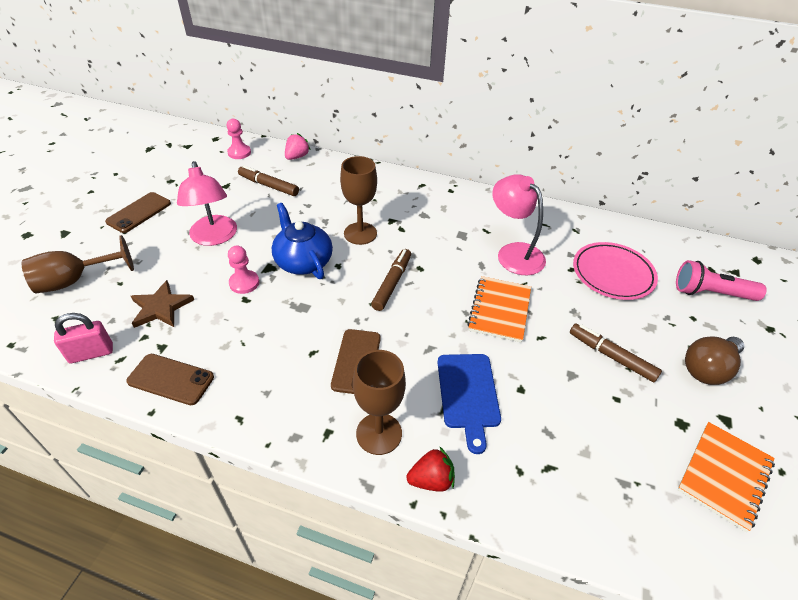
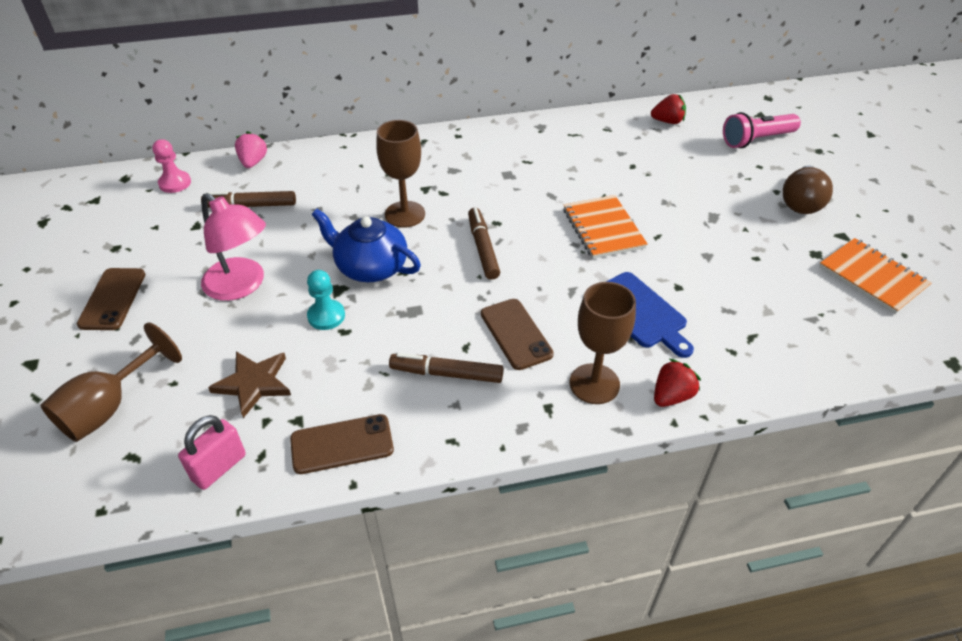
camera: 30 degrees left, 0 degrees up
pink pawn [228,246,259,294] -> turquoise pawn [307,270,345,330]
pink lamp [492,174,546,275] -> none
brown marker [570,323,662,382] -> brown marker moved to [389,353,503,383]
pink plate [573,242,658,300] -> none
orange notebook [677,422,775,532] -> orange notebook turned 45 degrees counterclockwise [819,238,932,314]
none -> red strawberry [651,94,686,124]

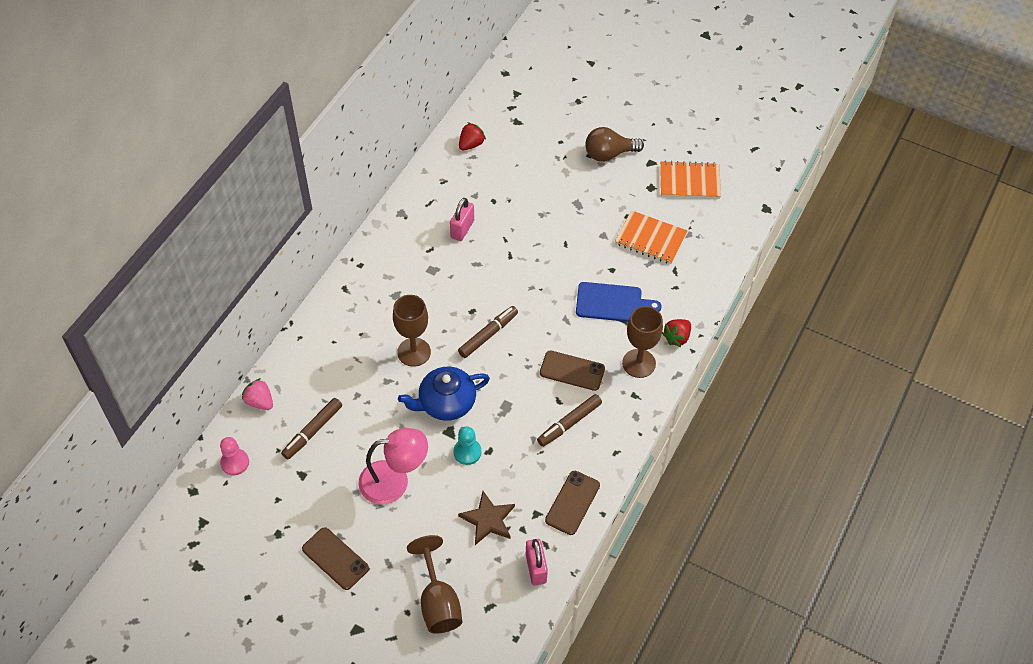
camera: 50 degrees left, 10 degrees up
brown marker [468,208,500,280] -> brown marker turned 105 degrees clockwise [458,306,518,358]
orange notebook [563,195,648,259] -> orange notebook moved to [615,210,687,264]
red strawberry [654,359,701,407] -> red strawberry turned 135 degrees counterclockwise [662,319,691,347]
pink flashlight [723,112,801,148] -> none
brown light bulb [783,166,833,214] -> brown light bulb turned 105 degrees clockwise [586,127,644,162]
none -> pink padlock [450,198,474,241]

